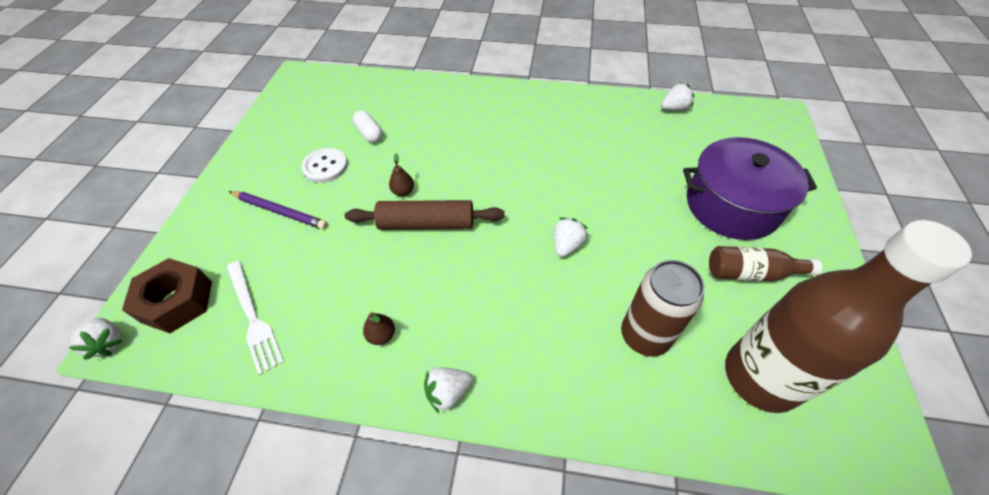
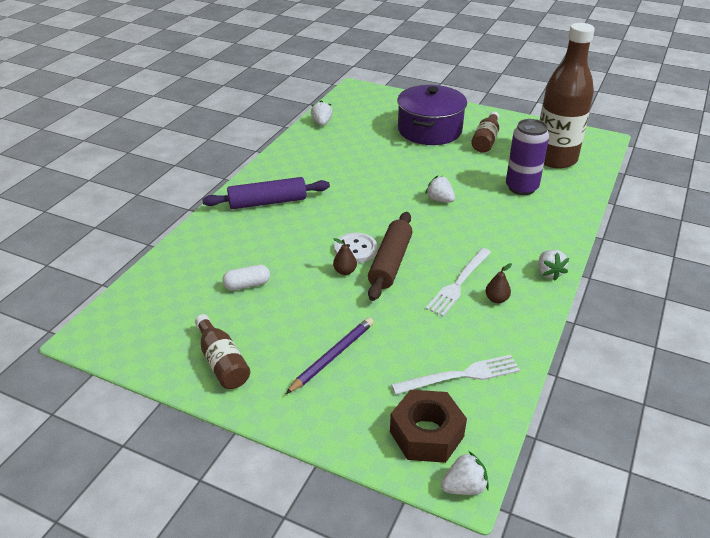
camera: 75 degrees left, 15 degrees down
white button [302,148,348,183] -> white button moved to [334,233,377,263]
brown can [621,260,704,356] -> purple can [506,119,549,195]
none -> brown bottle [195,314,250,389]
none -> purple rolling pin [202,177,330,209]
none -> white fork [426,248,491,316]

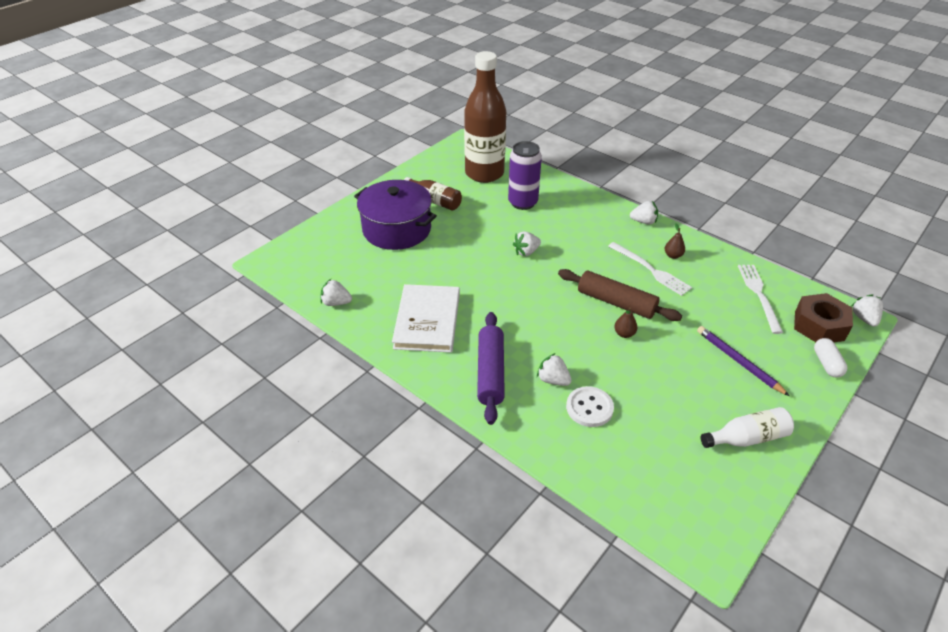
camera: 75 degrees left, 5 degrees up
brown bottle [195,314,250,389] -> white bottle [701,407,794,448]
white capsule [222,265,270,290] -> white capsule moved to [814,338,848,378]
white button [334,233,377,263] -> white button moved to [566,386,614,427]
none -> white book [392,284,460,353]
none -> white strawberry [537,353,572,386]

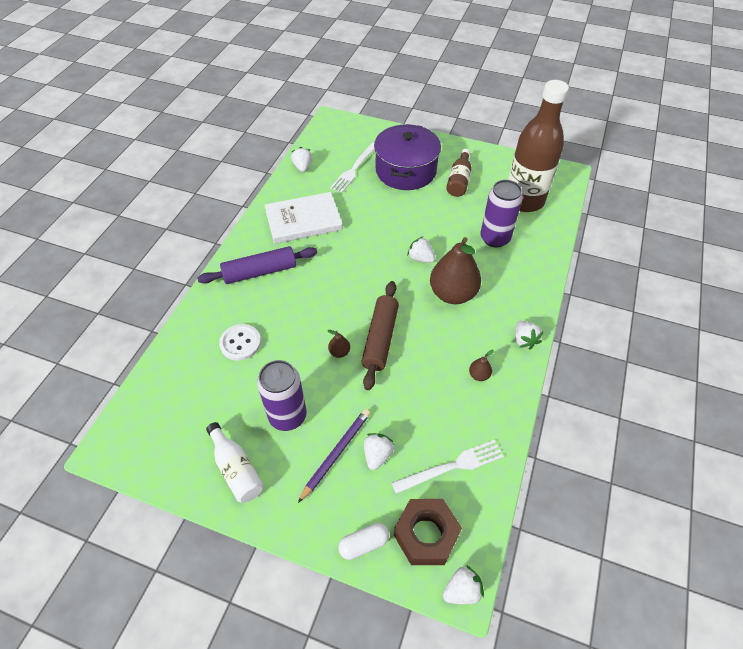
camera: 70 degrees right, 10 degrees up
white strawberry [537,353,572,386] -> white strawberry moved to [364,433,394,470]
white fork [608,242,692,296] -> white fork moved to [330,142,375,193]
none -> purple can [257,360,307,431]
none -> brown pear [430,237,481,304]

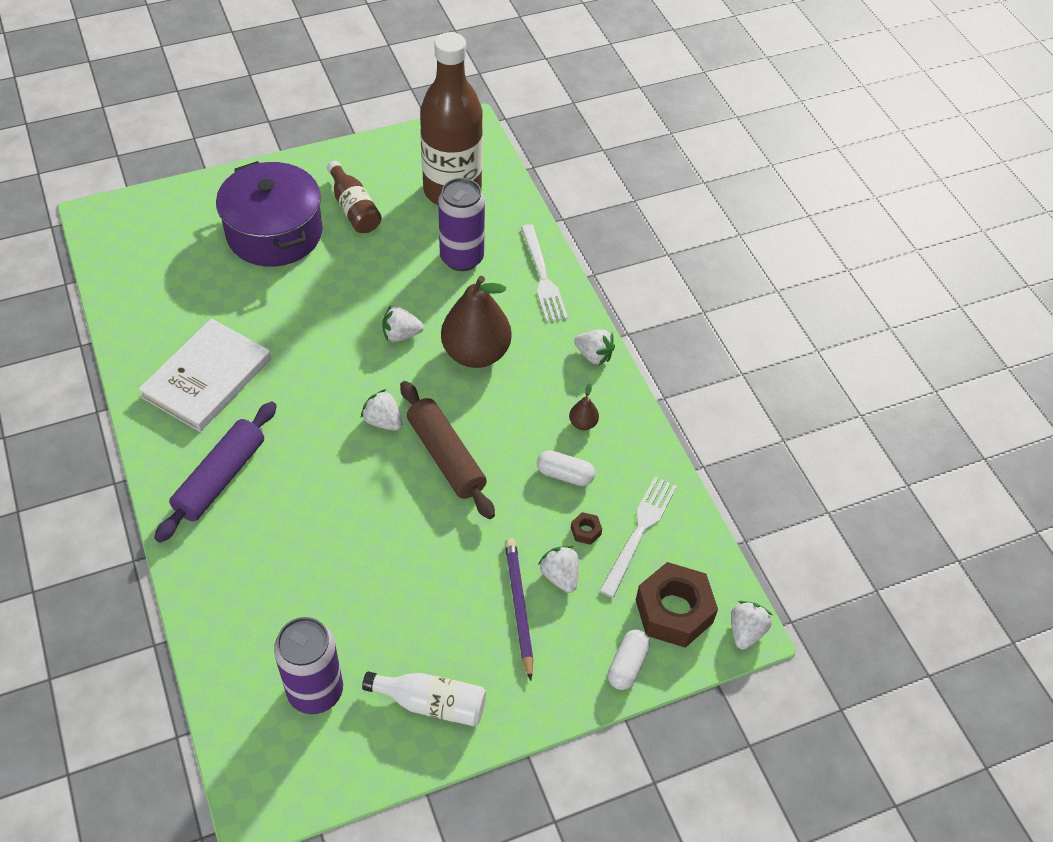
camera: 45 degrees left, 0 degrees up
white button [219,324,261,361] -> none
purple can [257,360,307,431] -> purple can moved to [274,617,343,714]
white strawberry [291,147,312,172] -> white strawberry moved to [361,389,402,431]
brown pear [327,330,350,358] -> none
white fork [330,142,375,193] -> white fork moved to [521,224,568,322]
none -> white capsule [537,450,595,486]
none -> brown nut [571,512,602,545]

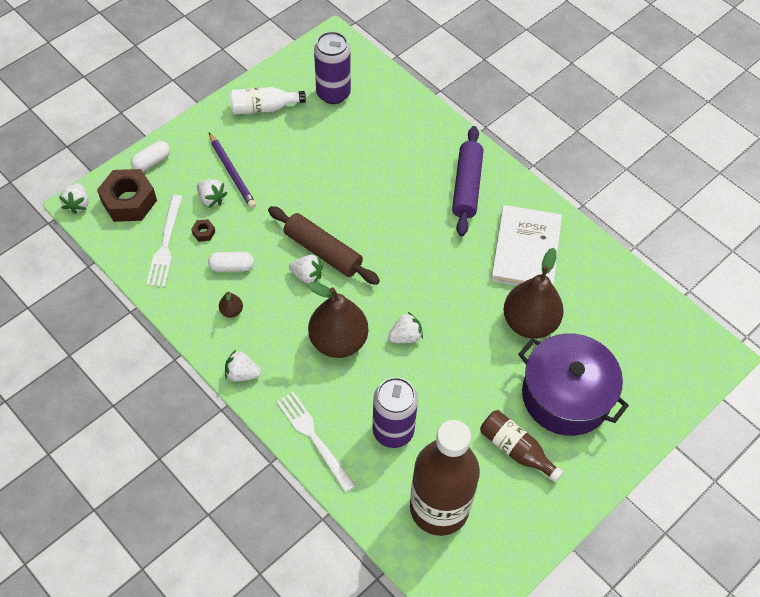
camera: 160 degrees right, 5 degrees up
white strawberry [361,389,402,431] -> white strawberry moved to [289,255,323,283]
white capsule [608,629,650,690] -> white capsule turned 45 degrees clockwise [131,141,170,172]
none -> brown pear [503,248,564,339]

